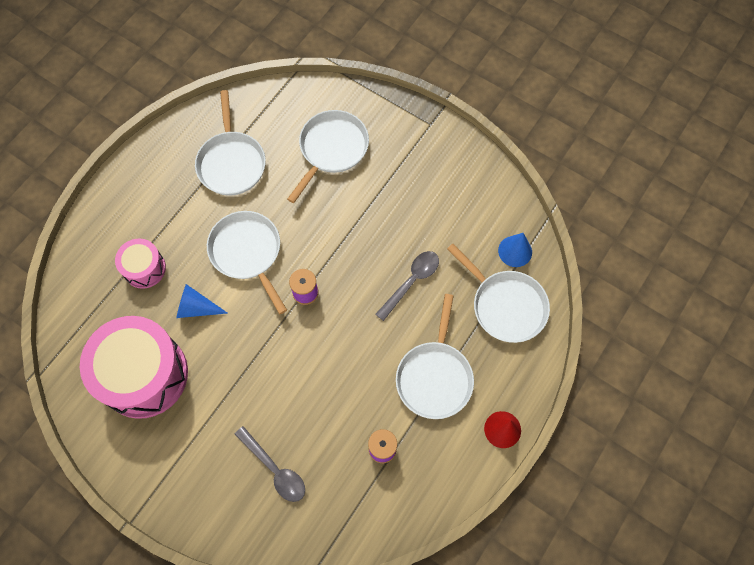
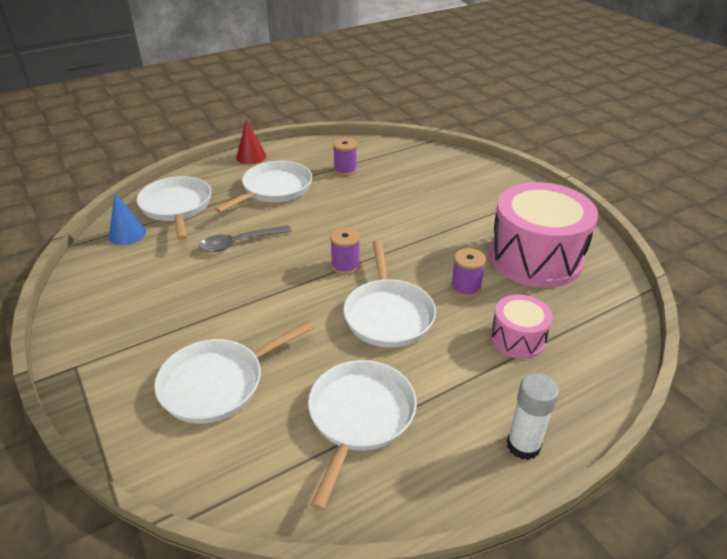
camera: 155 degrees left, 30 degrees down
blue cone [176,284,228,318] -> purple spool [451,248,486,298]
grey spoon [235,426,305,502] -> none
none -> white glue stick [507,373,559,460]

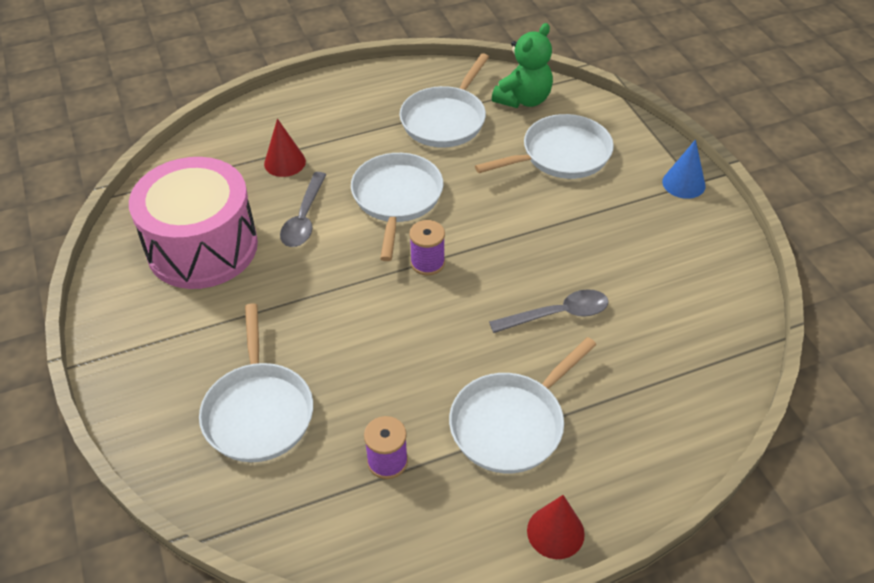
camera: 170 degrees left, 10 degrees up
blue cone [109,193,146,245] -> blue cone moved to [662,139,706,199]
white pan [137,176,211,240] -> white pan moved to [199,303,313,462]
purple spool [451,248,486,298] -> grey spoon [280,172,327,247]
pink drum [491,295,553,359] -> red cone [264,119,306,177]
white glue stick [507,373,559,460] -> none
none -> green teddy bear [492,23,553,108]

